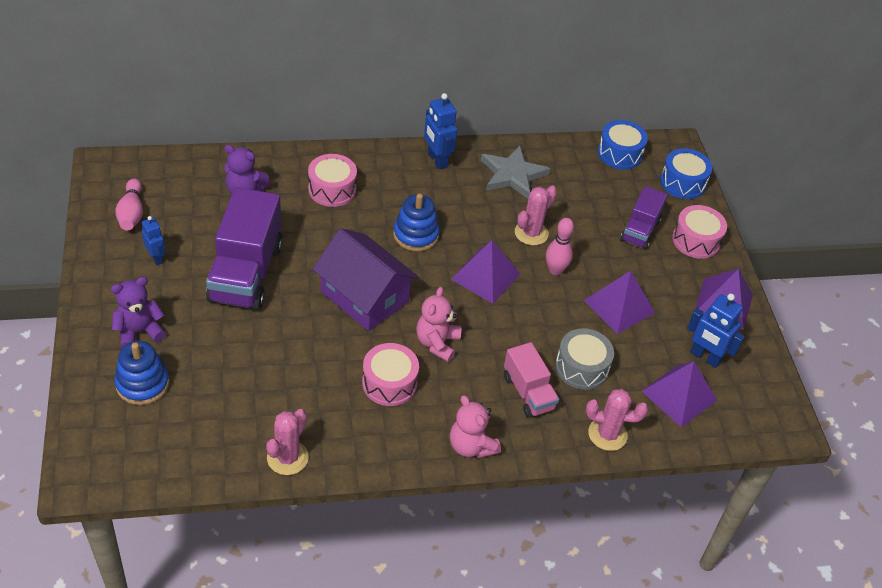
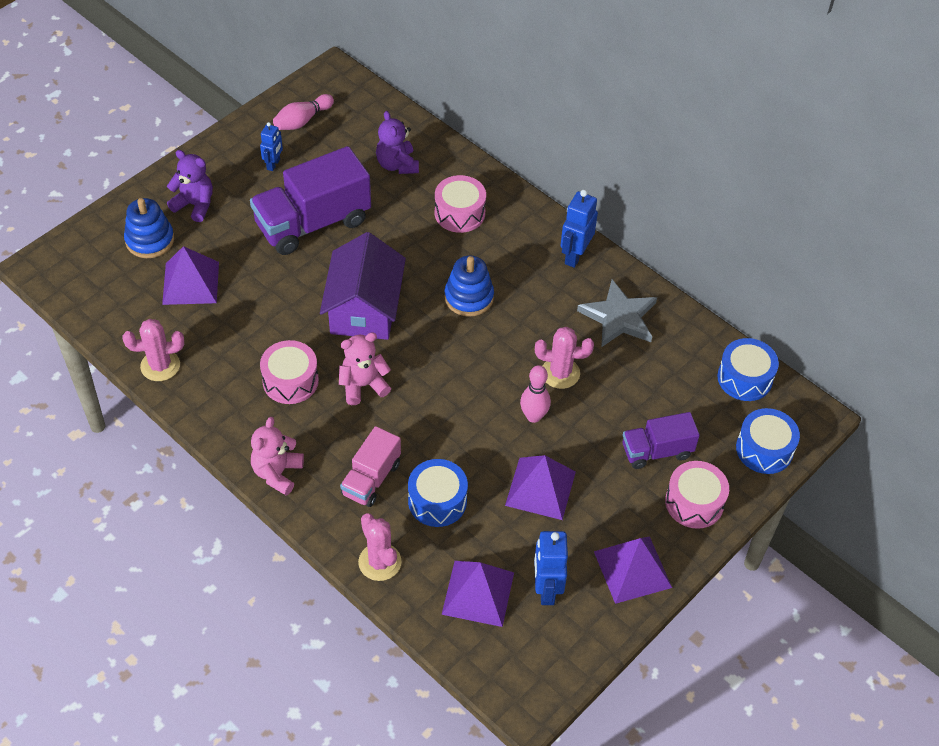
camera: 55 degrees right, 5 degrees up
purple pyramid [451,240,520,304] -> purple pyramid moved to [162,246,219,305]
grey drum [555,328,614,390] -> blue drum [408,459,468,527]

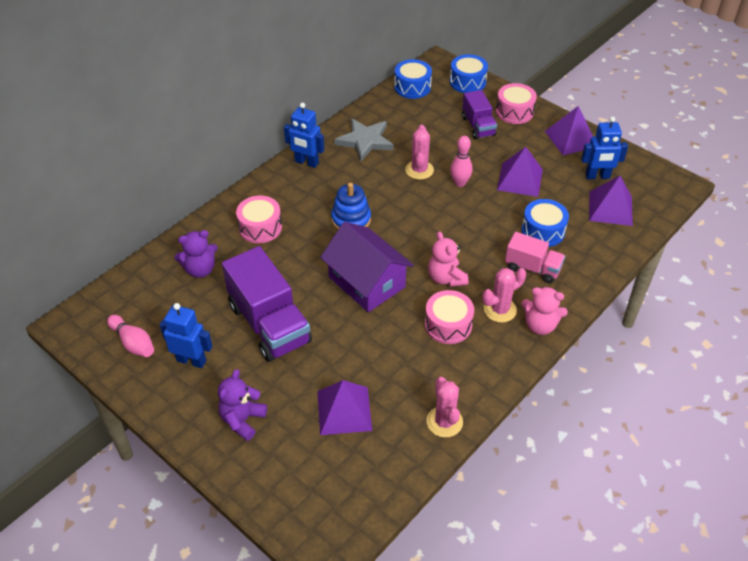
camera: 90 degrees left, 5 degrees down
blue stacking toy [124,198,174,258] -> none
blue robot [260,122,283,171] -> blue robot [160,303,213,368], size x1.58
purple house [320,232,406,340] -> purple house turned 45 degrees clockwise [320,222,414,312]
pink cactus [358,513,401,581] -> pink cactus moved to [482,268,526,323]

